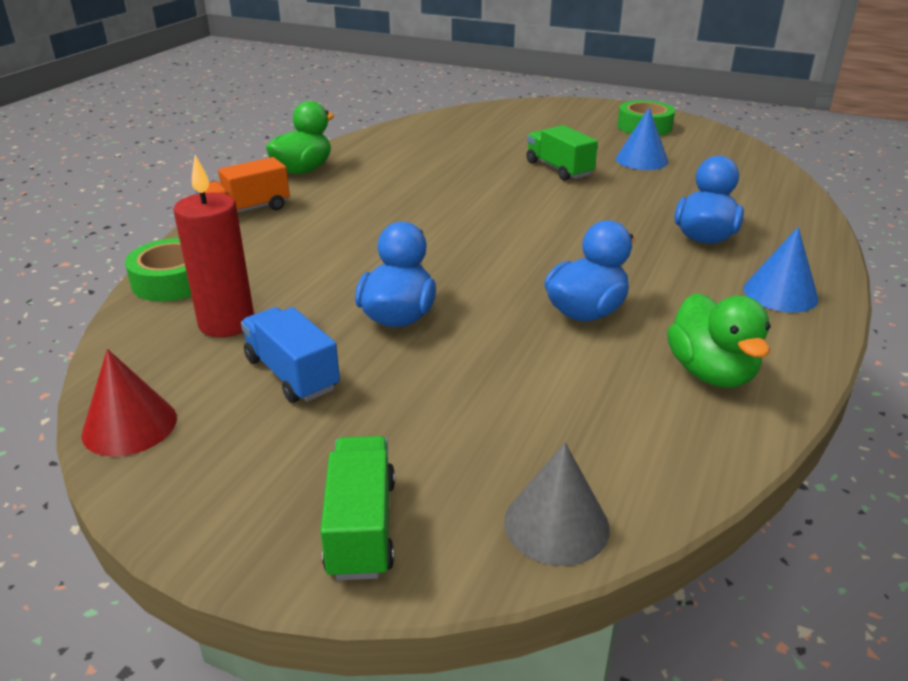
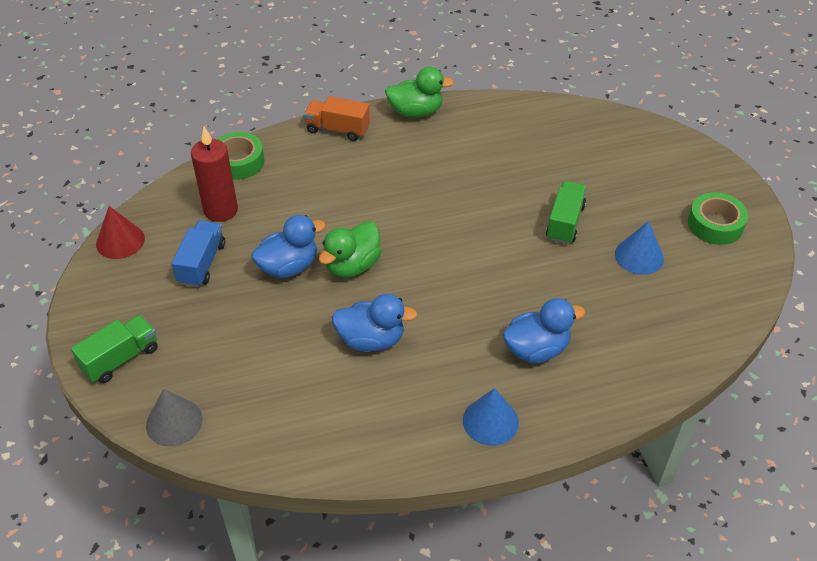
camera: 50 degrees right, 15 degrees up
green duck [667,293,771,388] -> green duck moved to [319,221,382,278]

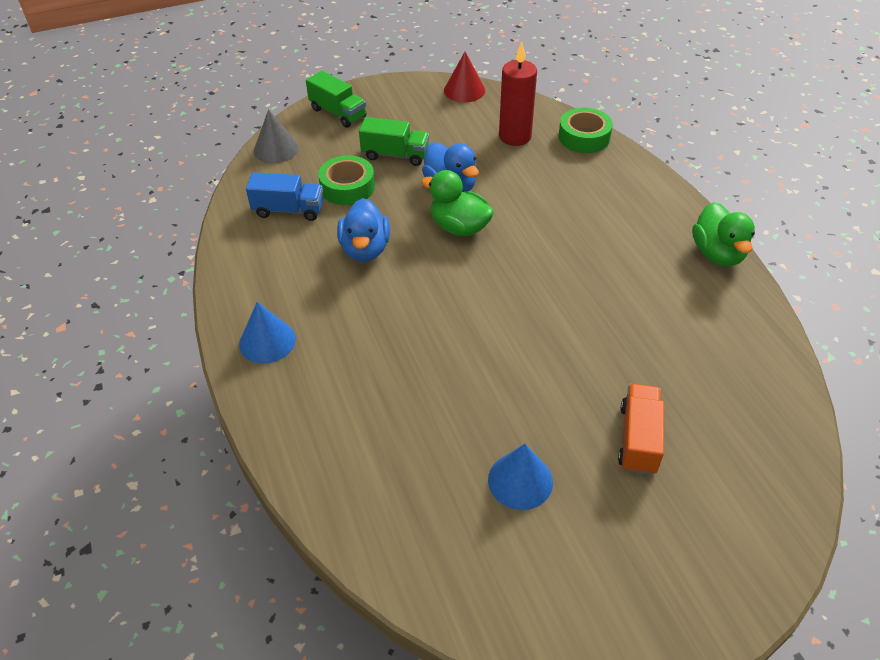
camera: 85 degrees right, 0 degrees up
blue truck [172,220,225,287] -> blue truck moved to [246,172,323,221]
orange truck [304,96,370,141] -> orange truck moved to [618,383,664,475]
blue duck [502,298,585,363] -> none
green truck [546,181,587,244] -> green truck moved to [359,117,429,166]
green tape [688,192,748,245] -> green tape moved to [318,155,375,205]

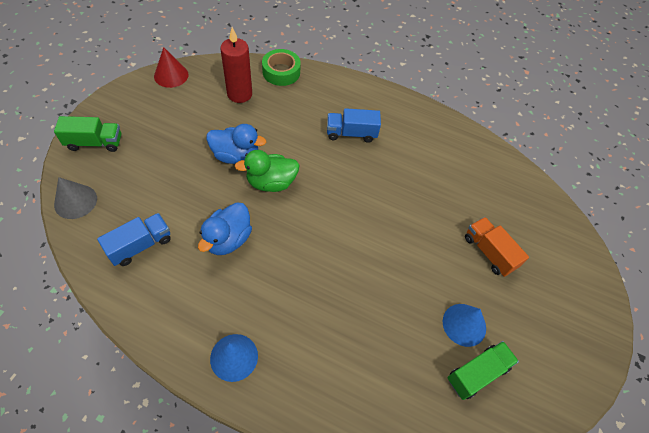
camera: 50 degrees left, 10 degrees up
green tape [318,155,375,205] -> none
blue duck [337,198,390,262] -> blue duck turned 75 degrees clockwise [198,202,252,255]
green truck [359,117,429,166] -> green truck moved to [447,341,519,400]
green duck [692,202,755,266] -> none
none -> blue truck [327,108,381,143]

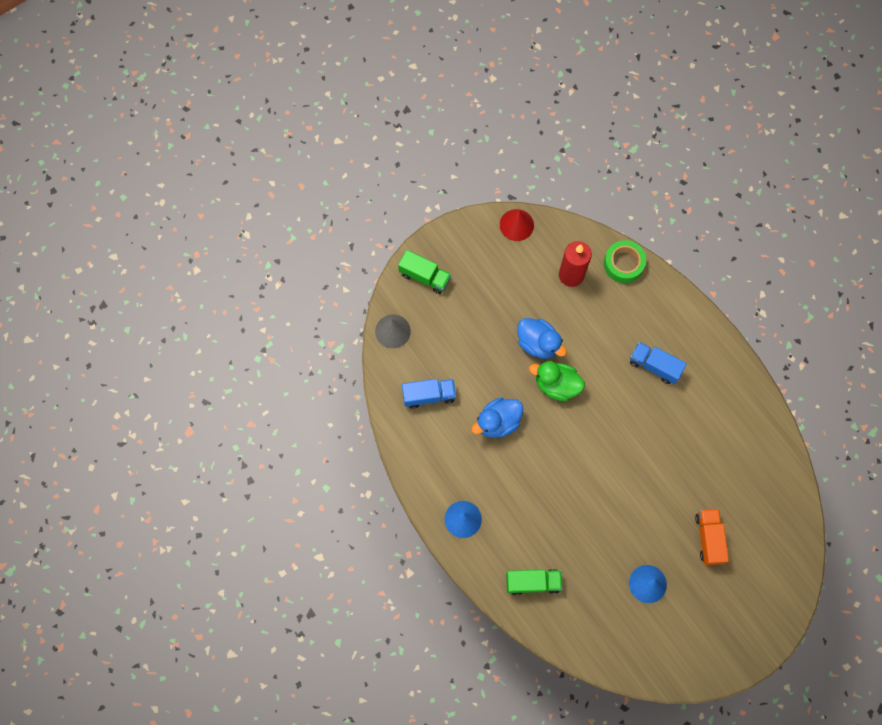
camera: 35 degrees right, 15 degrees up
green truck [447,341,519,400] -> green truck moved to [506,569,563,595]

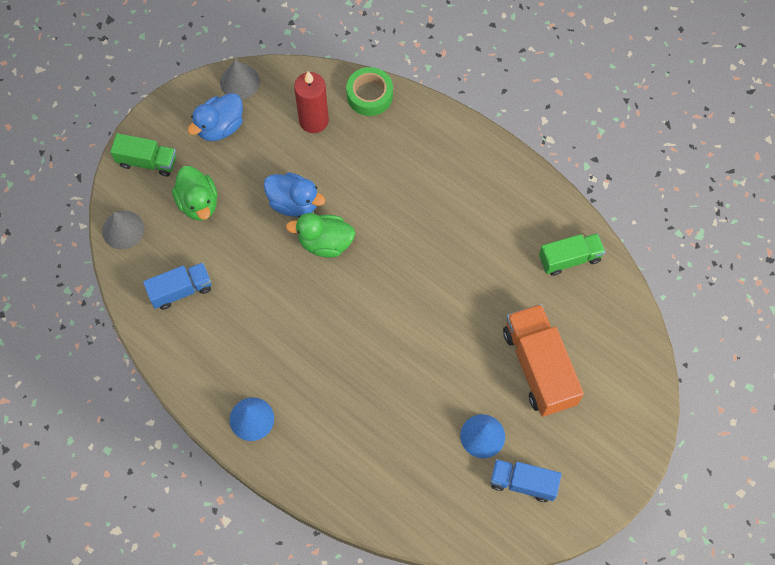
camera: 15 degrees left, 5 degrees down
blue duck [471,398,523,438] -> blue duck moved to [188,93,243,141]
red cone [500,209,534,241] -> grey cone [220,60,260,100]
green truck [506,569,563,595] -> green truck moved to [539,233,605,276]
blue truck [630,342,687,384] -> blue truck moved to [490,459,562,502]
orange truck [695,508,729,565] -> orange truck [503,304,584,417], size x1.65
none -> green duck [172,166,218,221]

